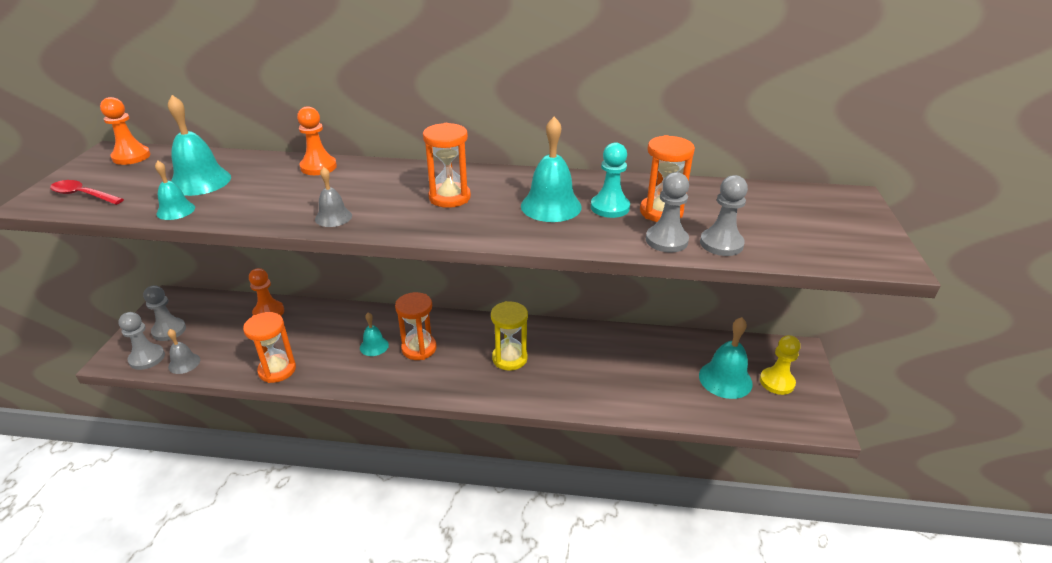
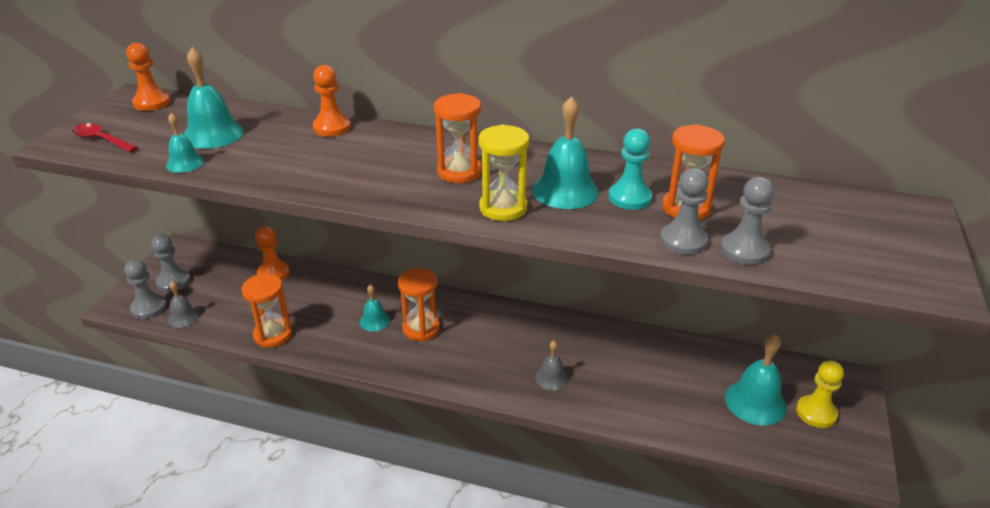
camera: 10 degrees right, 0 degrees up
grey bell [315,167,352,227] -> grey bell moved to [535,340,568,390]
yellow hourglass [491,301,528,371] -> yellow hourglass moved to [478,124,529,221]

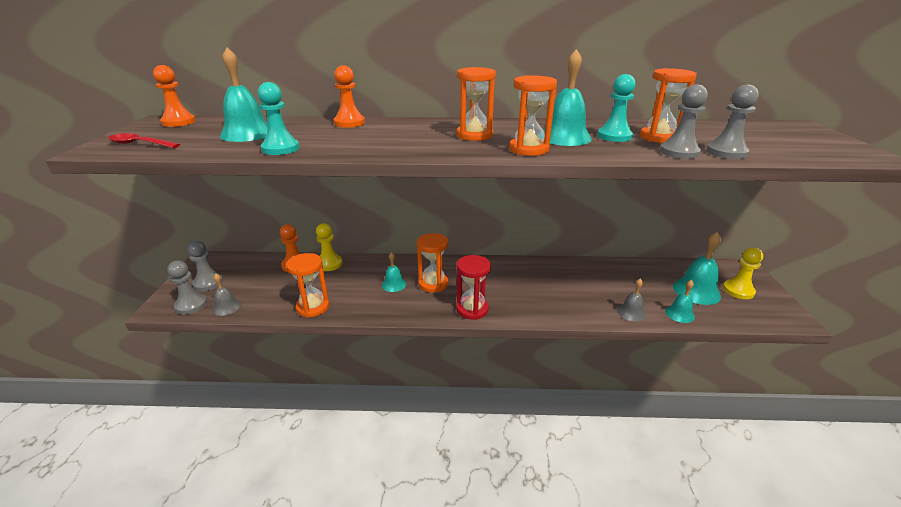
camera: 15 degrees left, 5 degrees down
turquoise bell [166,113,204,173] -> turquoise bell moved to [665,280,695,323]
yellow hourglass [478,124,529,221] -> orange hourglass [509,75,557,156]
grey bell [535,340,568,390] -> grey bell moved to [617,278,646,322]
none -> turquoise pawn [258,82,299,155]
none -> yellow pawn [316,223,342,271]
none -> red hourglass [456,255,491,320]

